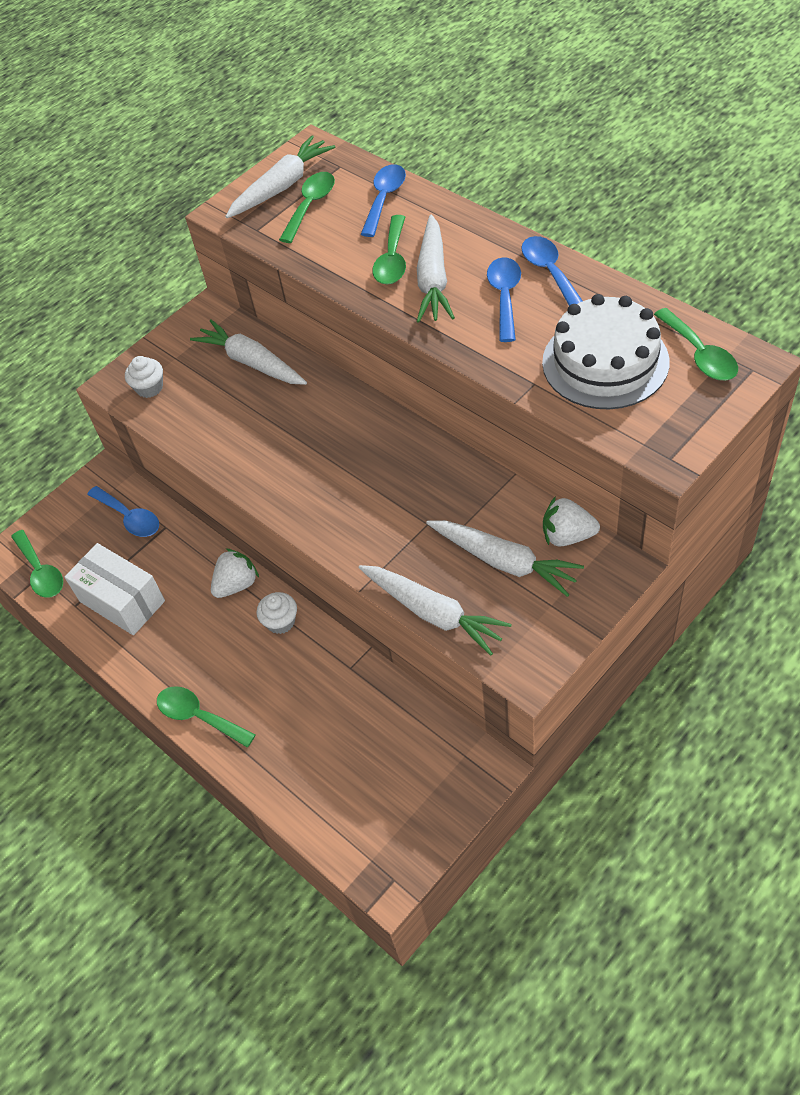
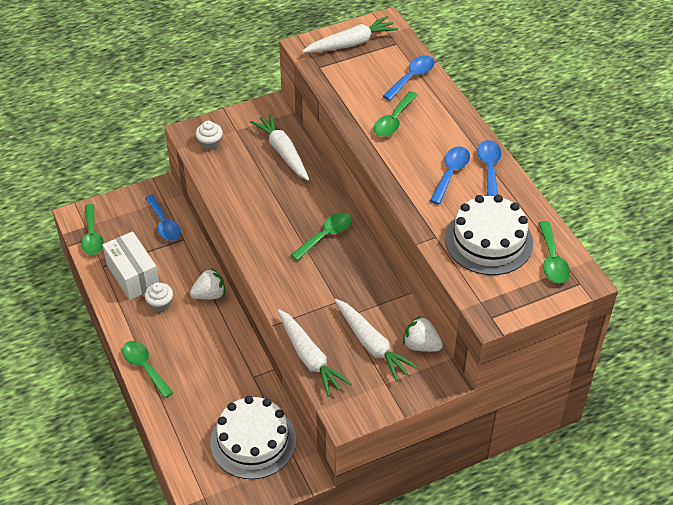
camera: 15 degrees right, 5 degrees down
white cupcake [256,592,297,634] -> white cupcake moved to [145,282,173,312]
green spoon [279,172,335,243] -> green spoon moved to [291,212,352,261]
white carrot [417,214,455,322] -> none
none -> white cake [210,396,296,479]

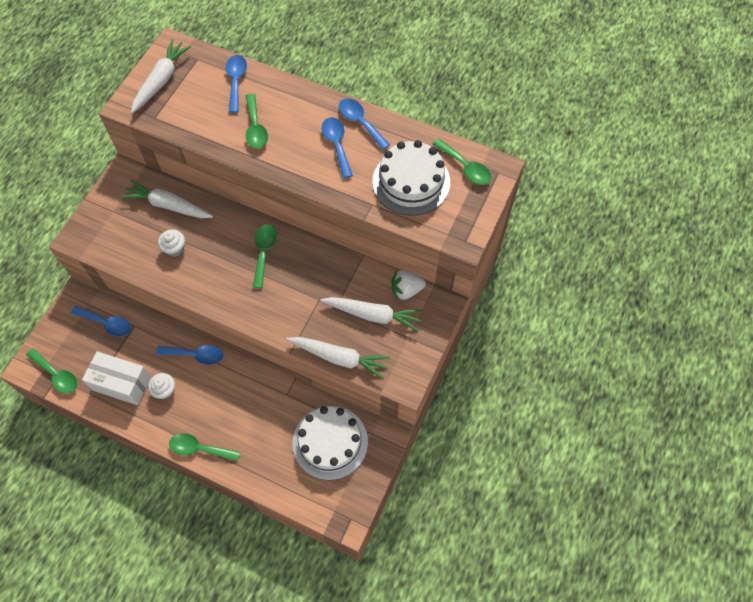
camera: 40 degrees left, 15 degrees up
white strawberry [190,268,225,300] -> blue spoon [156,345,223,365]
white cupcake [195,121,223,151] -> white cupcake moved to [158,229,185,257]

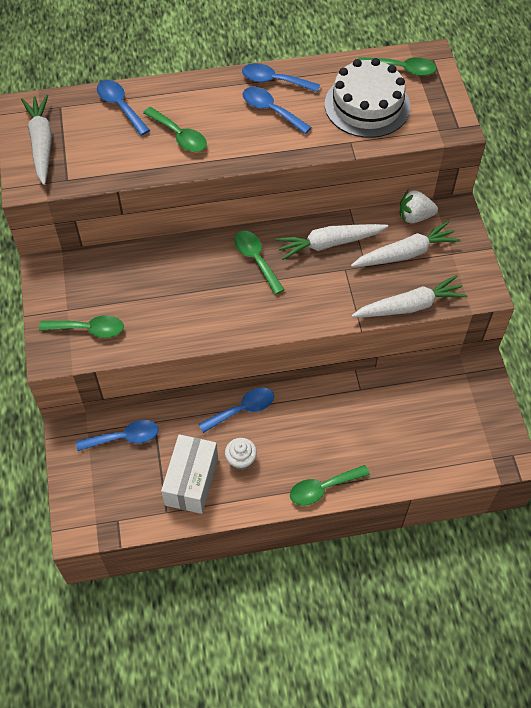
camera: 35 degrees left, 5 degrees down
green spoon [26,348,77,394] -> green spoon moved to [39,315,124,338]
white box [82,351,151,405] -> white box turned 60 degrees counterclockwise [161,434,218,514]
white carrot [121,180,213,218] -> white carrot moved to [275,224,388,260]
white cupcake [158,229,185,257] -> none
white cake [293,406,368,480] -> none
white strawberry [392,270,426,301] -> white strawberry turned 45 degrees clockwise [400,190,438,223]

